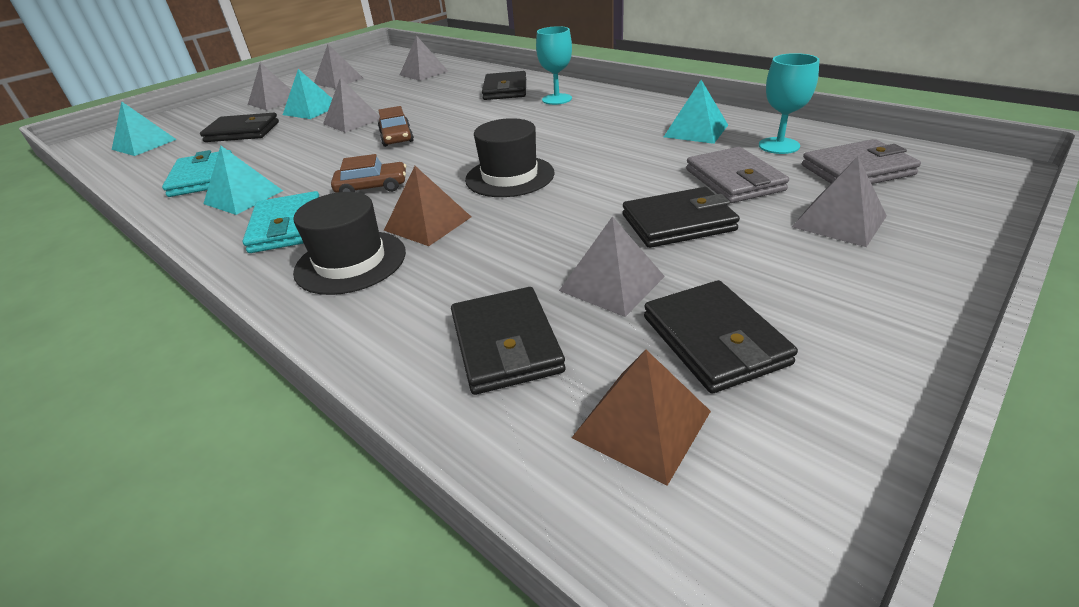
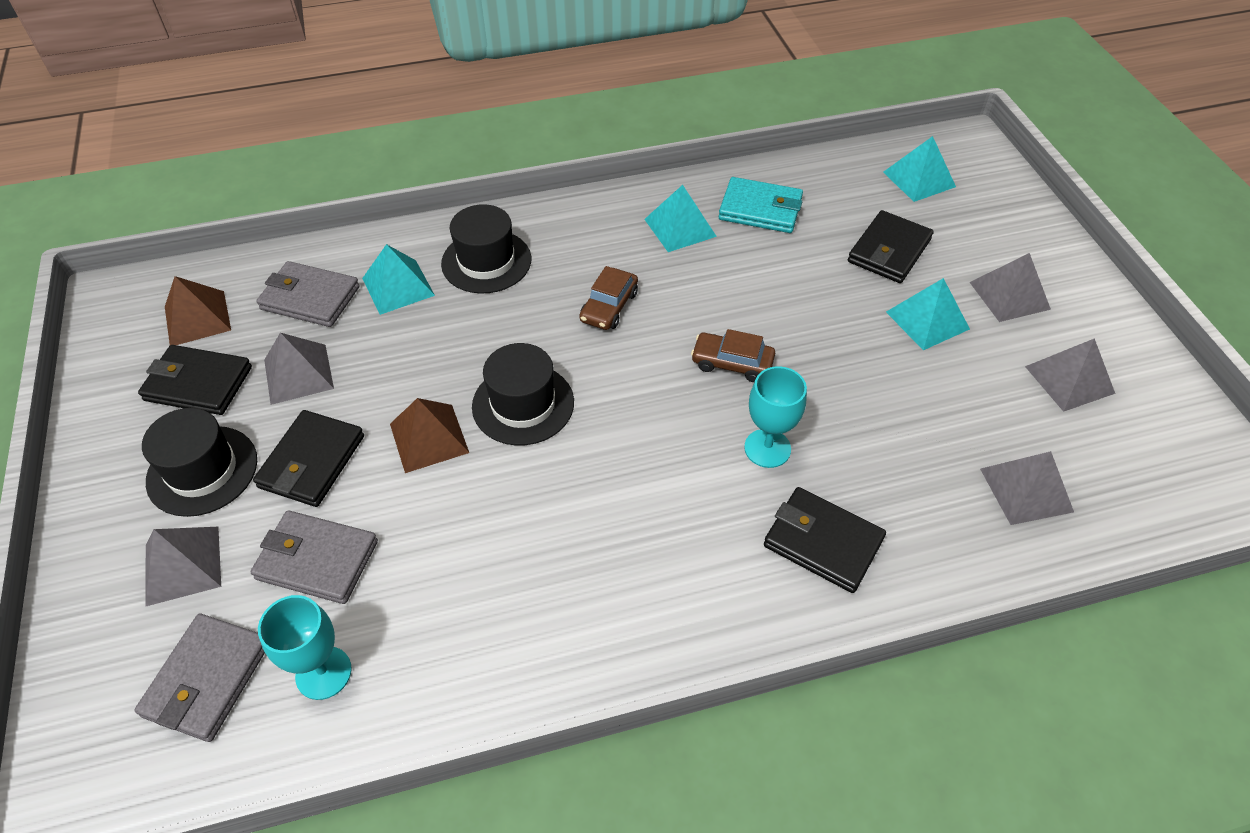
camera: 120 degrees right, 15 degrees up
turquoise wallet [243,191,319,253] -> none
grey pyramid [323,78,380,133] -> none
brown pyramid [384,166,471,246] -> brown pyramid moved to [390,398,469,473]
black wallet [451,287,566,395] -> grey wallet [256,261,360,327]
turquoise goblet [536,26,572,105] -> turquoise goblet moved to [744,366,807,468]
turquoise pyramid [664,80,728,144] -> turquoise pyramid moved to [362,244,435,315]
none -> black hat [142,408,257,517]

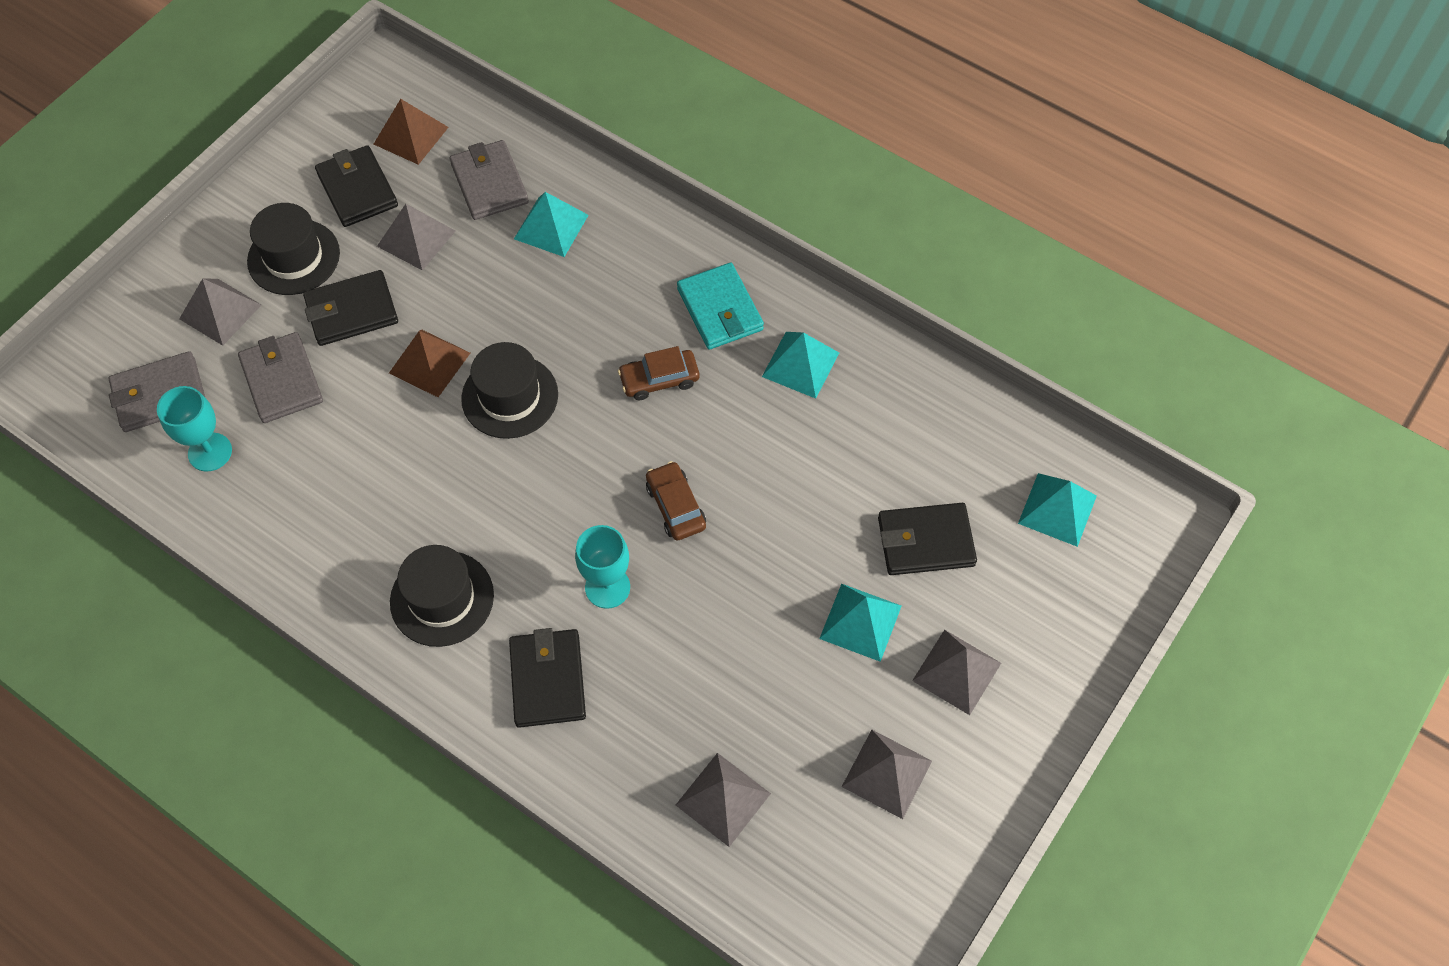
camera: 50 degrees right, 10 degrees up
black hat [441,204,531,294] -> black hat moved to [390,545,494,647]
turquoise wallet [719,177,803,233] -> turquoise wallet moved to [677,263,764,350]

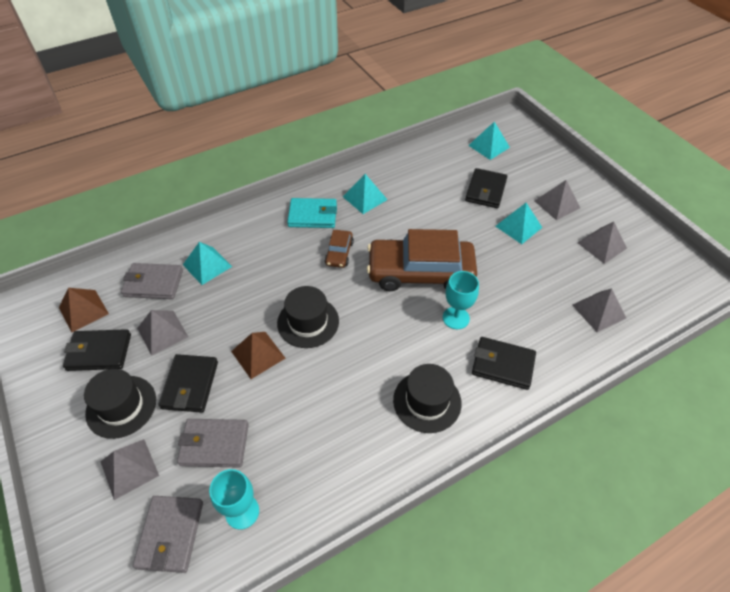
camera: 65 degrees left, 10 degrees down
brown car [646,461,706,541] -> brown car [367,229,477,291], size x2.25

